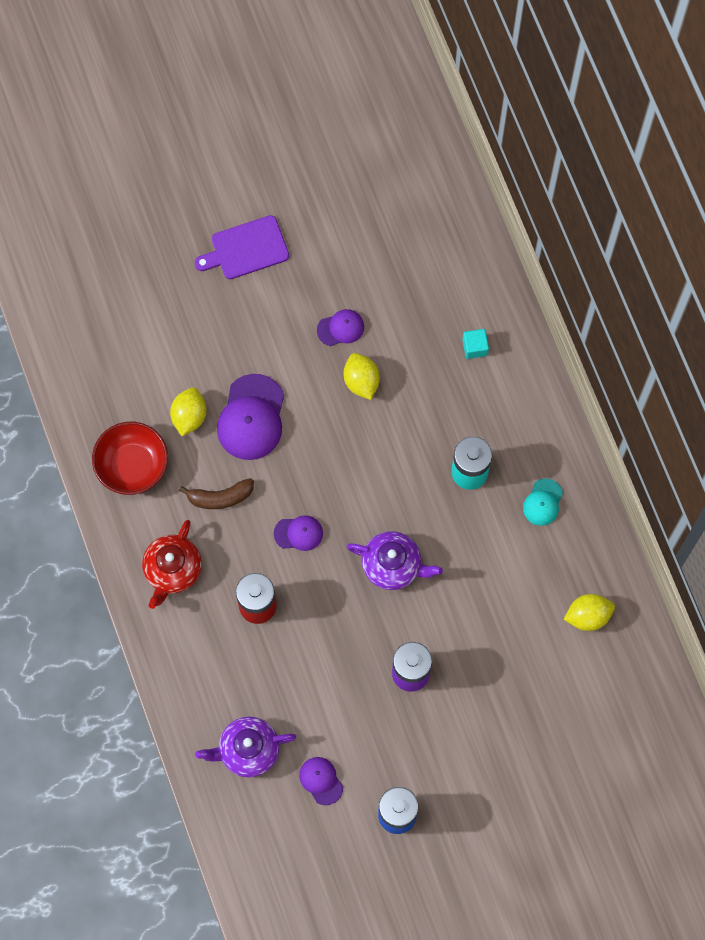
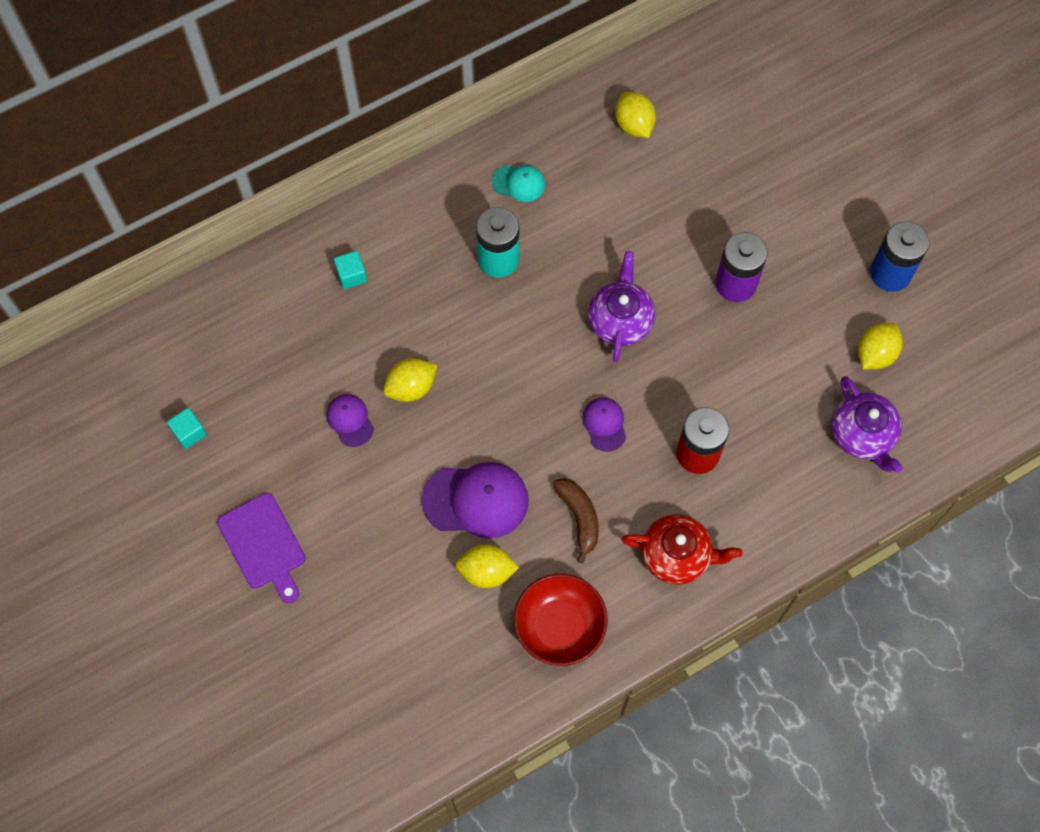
camera: 100 degrees left, 5 degrees down
purple cap [299,757,343,805] -> yellow lemon [858,323,903,369]
none -> turquoise cube [167,408,207,449]

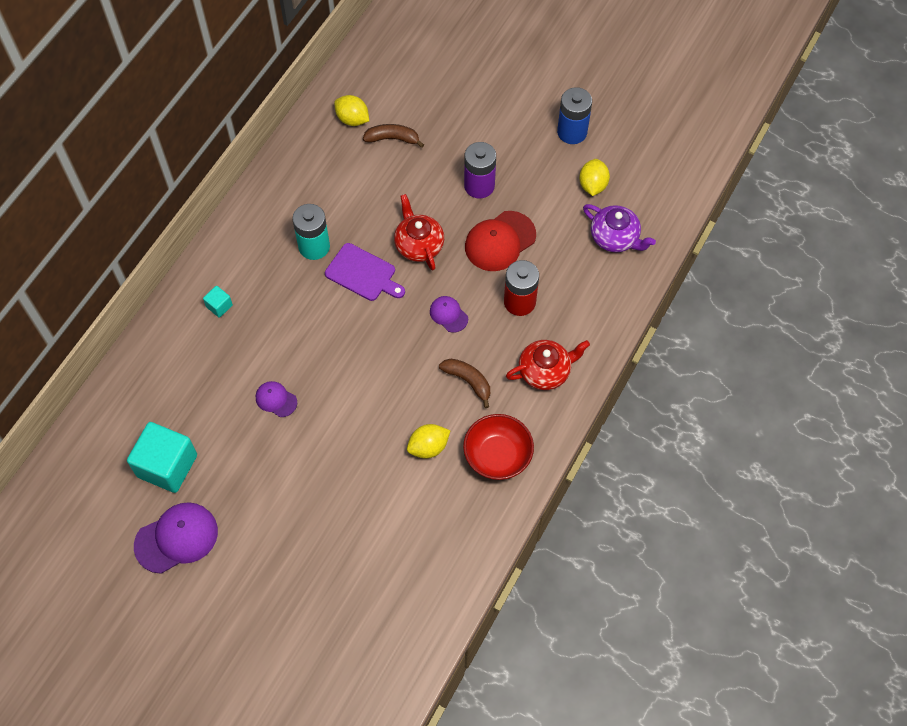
camera: 30 degrees left, 5 degrees down
turquoise cube [167,408,207,449] -> turquoise cube [127,422,197,493], size x2.23
purple cutting board [217,493,305,603] -> purple cutting board moved to [325,243,405,301]
yellow lemon [383,358,437,402] -> none
purple cap [421,462,529,538] -> purple cap moved to [134,502,218,574]
turquoise cap [492,165,545,202] -> none
purple teapot [588,251,655,362] -> red teapot [394,194,444,270]
none -> brown banana [363,124,424,148]
none -> red cap [465,211,536,271]

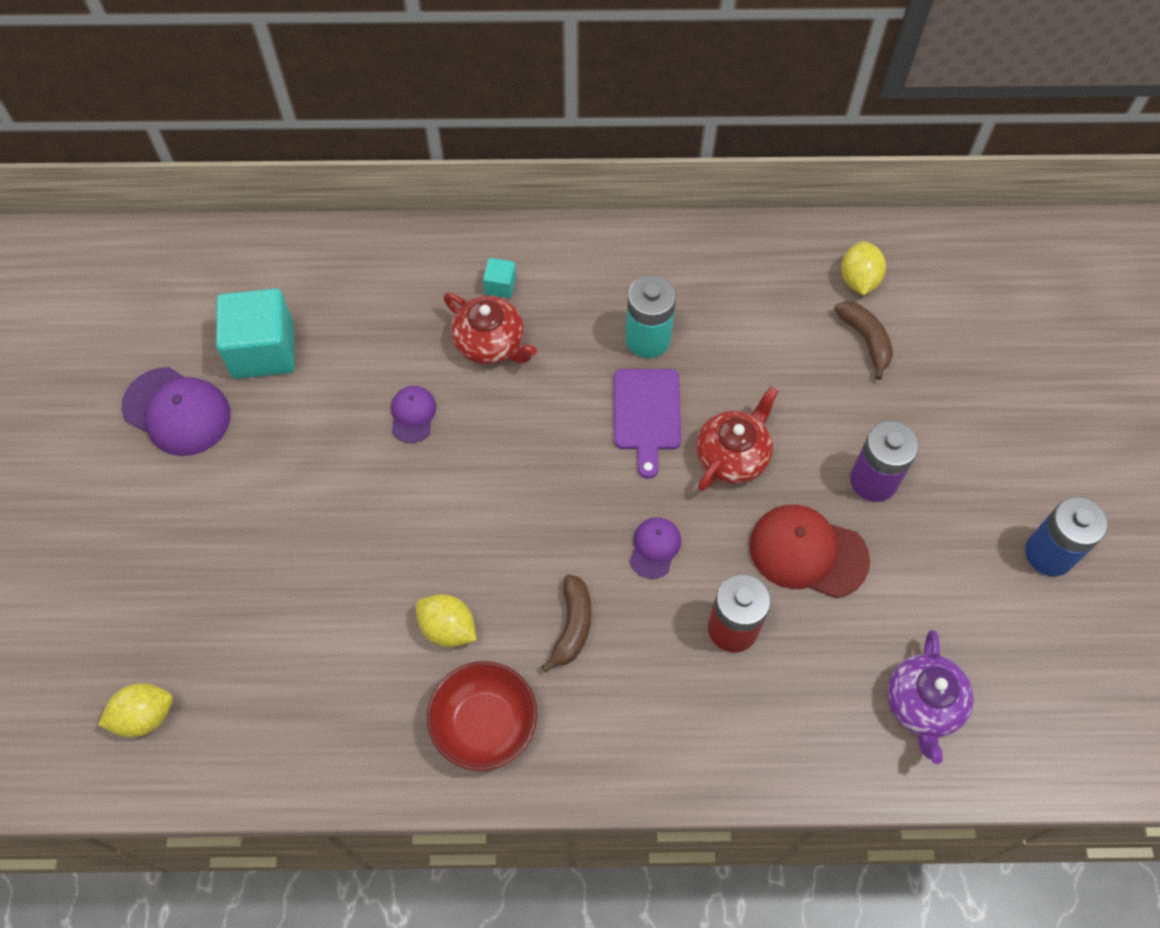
camera: 60 degrees right, 0 degrees up
red teapot [506,340,590,390] -> red teapot moved to [443,293,537,365]
yellow lemon [579,159,610,196] -> yellow lemon moved to [98,683,173,737]

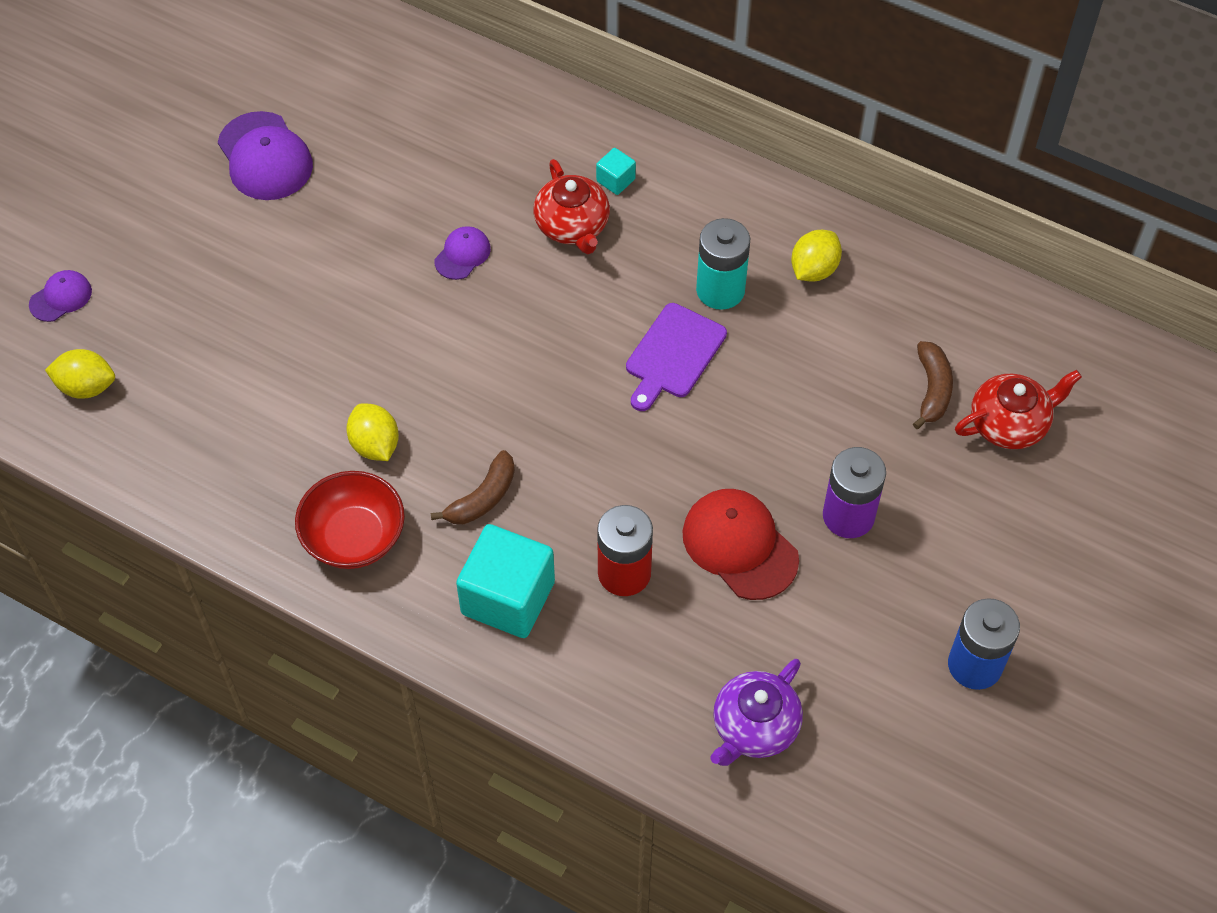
camera: 30 degrees right, 5 degrees down
turquoise cube [216,288,295,379] -> turquoise cube moved to [456,524,555,638]
purple cap [630,517,681,579] -> purple cap moved to [29,270,92,322]
red teapot [696,386,778,491] -> red teapot moved to [955,370,1082,449]
yellow lemon [841,241,886,295] -> yellow lemon moved to [791,230,842,281]

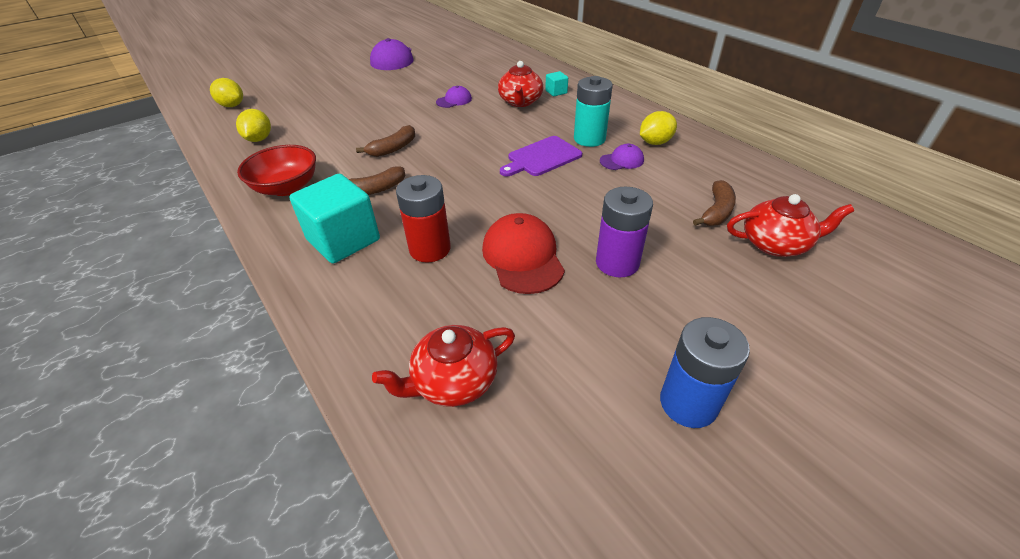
camera: 25 degrees right, 15 degrees down
purple cap [29,270,92,322] -> purple cap moved to [600,144,644,170]
yellow lemon [346,403,399,461] -> yellow lemon moved to [236,109,271,142]
purple teapot [710,659,803,766] -> red teapot [372,325,515,407]
none -> brown banana [356,125,415,157]

